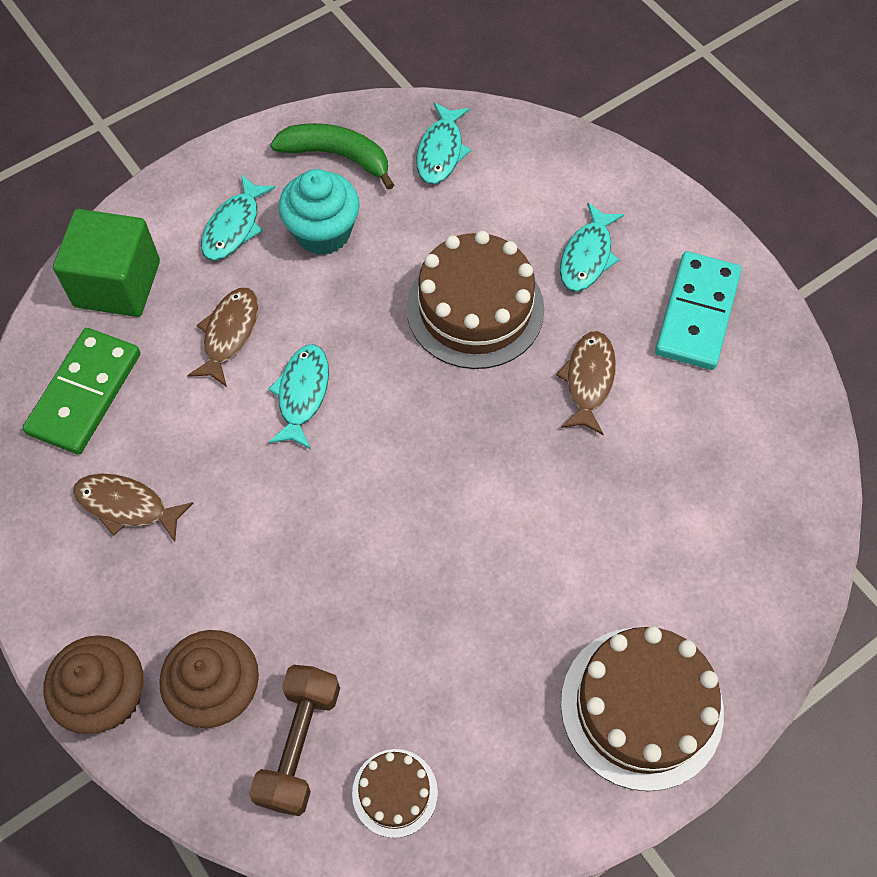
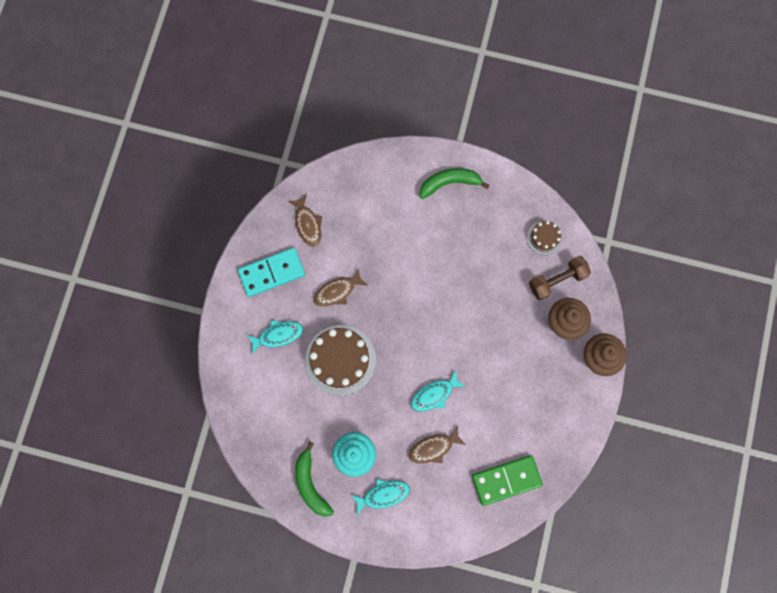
camera: 130 degrees left, 15 degrees up
green cube [53,209,160,317] -> none
brown fish [73,473,193,542] -> brown fish moved to [288,194,322,247]
turquoise fish [416,102,471,184] -> none
brown cake [561,626,724,791] -> green banana [420,168,490,199]

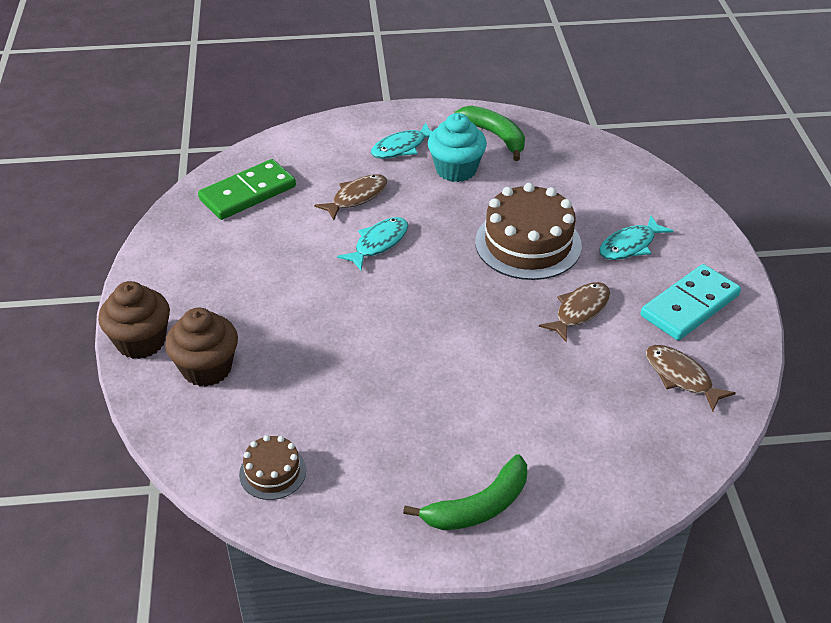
camera: 160 degrees right, 35 degrees down
brown dumbbell [529,256,591,300] -> none

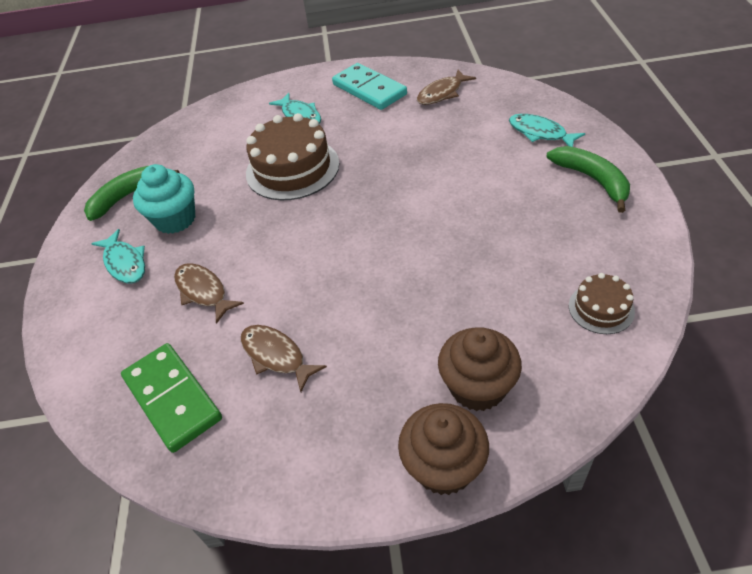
camera: 85 degrees left, 5 degrees up
turquoise fish [337,217,408,270] -> turquoise fish moved to [509,114,585,147]
brown fish [539,282,610,343] -> brown fish moved to [241,325,327,392]

